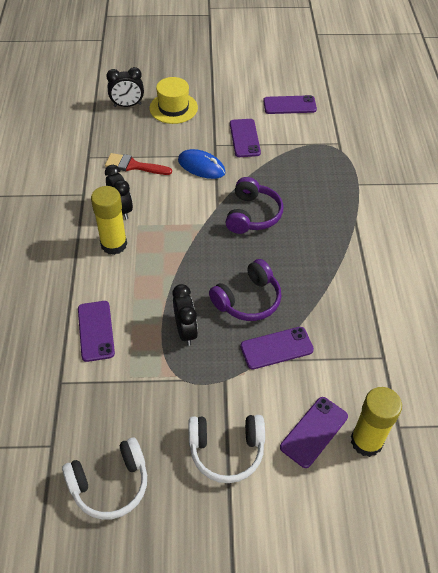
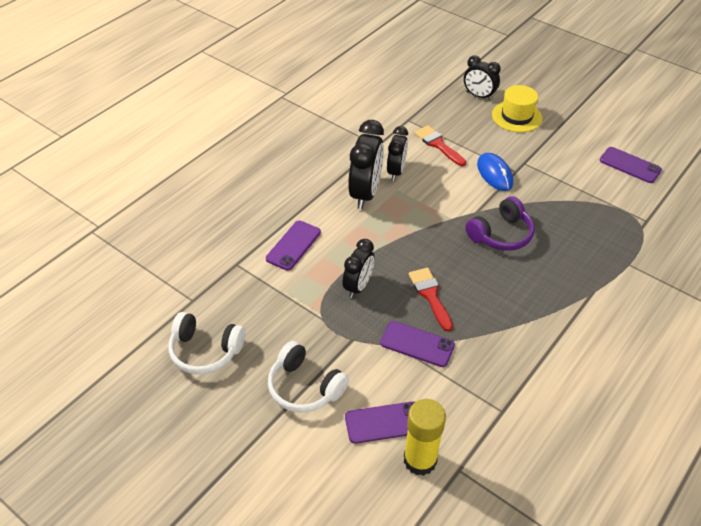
camera: 40 degrees right, 5 degrees down
yellow glue stick [91,186,127,255] -> black clock [348,120,384,209]
purple headphones [209,259,282,321] -> red brush [409,268,453,331]
purple phone [230,119,261,157] -> none

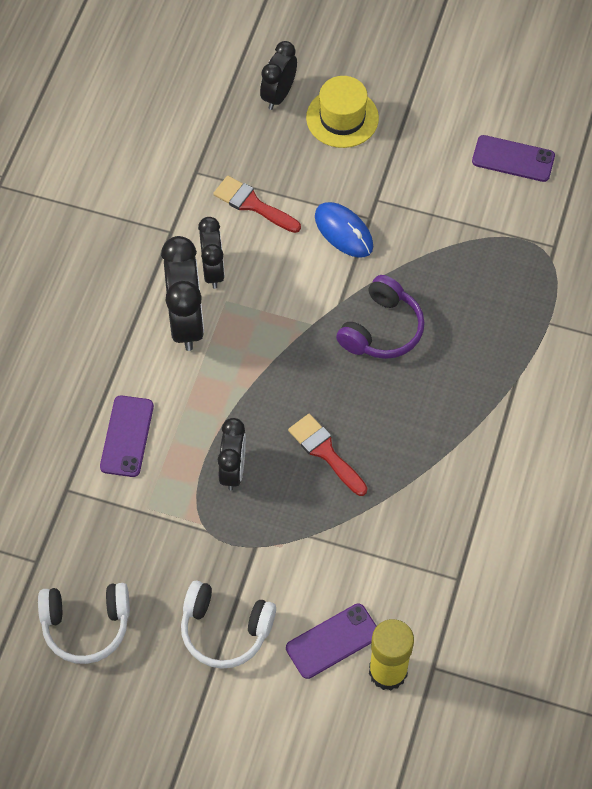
camera: 20 degrees left, 15 degrees up
purple phone [380,321,455,367] -> none
black clock [464,56,501,101] -> black clock turned 105 degrees clockwise [260,41,297,110]

